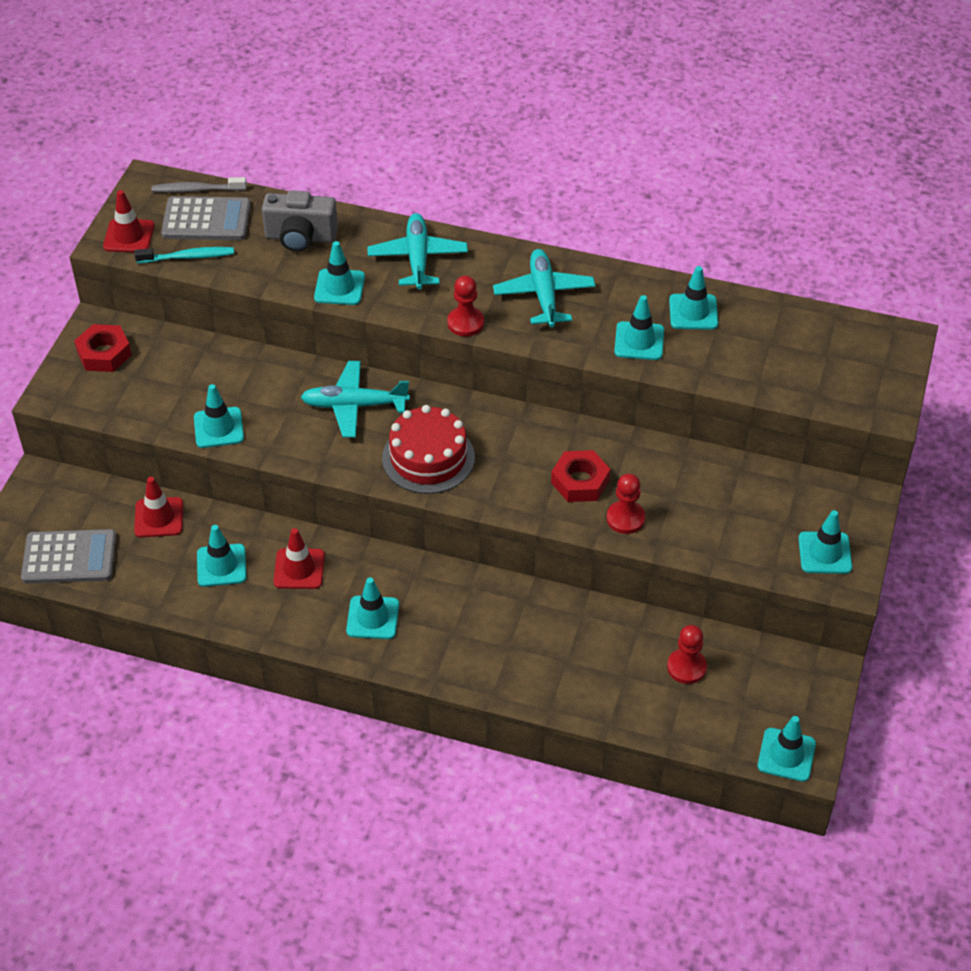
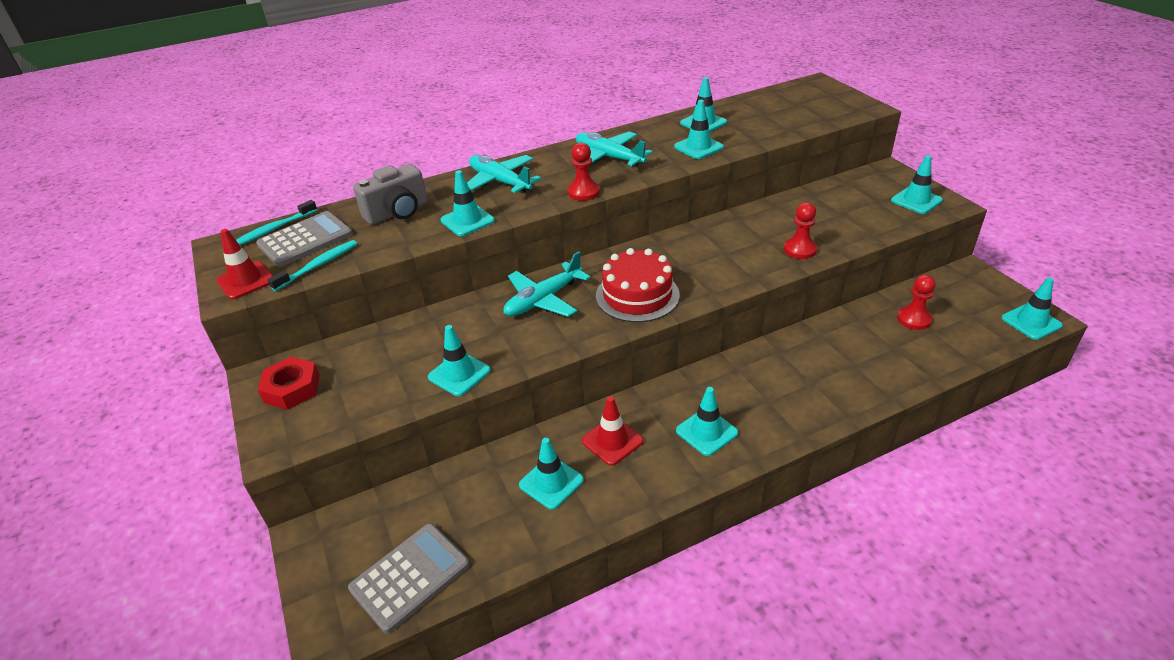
camera: 40 degrees left, 10 degrees down
red traffic cone [134,477,183,538] -> none
grey toothbrush [152,177,247,193] -> turquoise toothbrush [236,200,317,245]
red nut [551,450,610,502] -> none

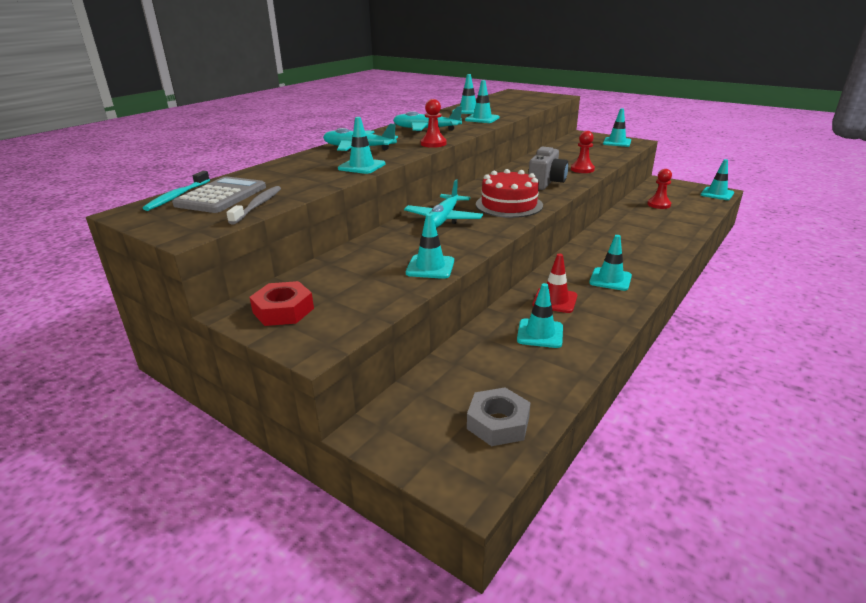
camera: 30 degrees left, 10 degrees down
red traffic cone [217,229,273,300] -> none
turquoise toothbrush [268,240,357,291] -> grey toothbrush [226,186,281,225]
grey calculator [348,523,470,634] -> grey nut [467,388,531,446]
grey camera [353,164,428,225] -> grey camera moved to [529,146,569,190]

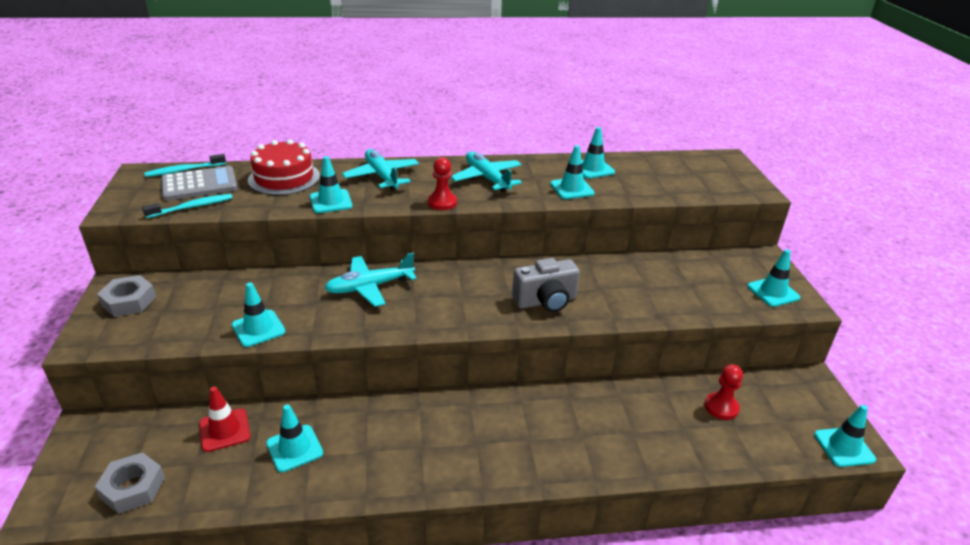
camera: 45 degrees right, 5 degrees up
grey toothbrush [226,186,281,225] -> turquoise toothbrush [142,194,233,218]
red nut [250,281,314,326] -> grey nut [97,275,156,317]
red cake [476,169,543,218] -> red cake moved to [248,139,320,195]
red traffic cone [532,253,577,313] -> red traffic cone moved to [199,386,250,452]
red pawn [571,131,595,173] -> none
turquoise traffic cone [589,235,632,291] -> none

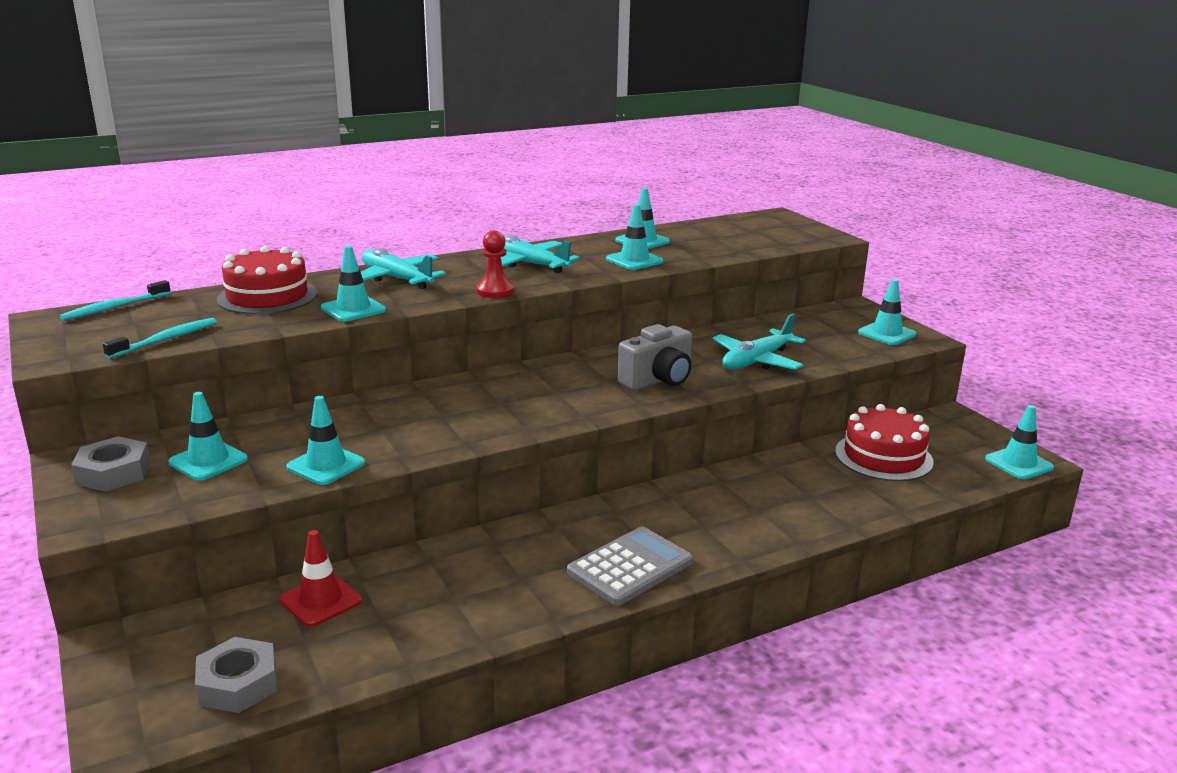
camera: 20 degrees left, 10 degrees down
grey calculator [161,166,237,201] -> grey calculator moved to [567,526,693,606]
turquoise traffic cone [266,404,323,472] -> turquoise traffic cone moved to [168,392,248,481]
turquoise plane [325,253,417,307] -> turquoise plane moved to [713,314,806,370]
red pawn [705,364,743,420] -> red cake [835,404,934,481]

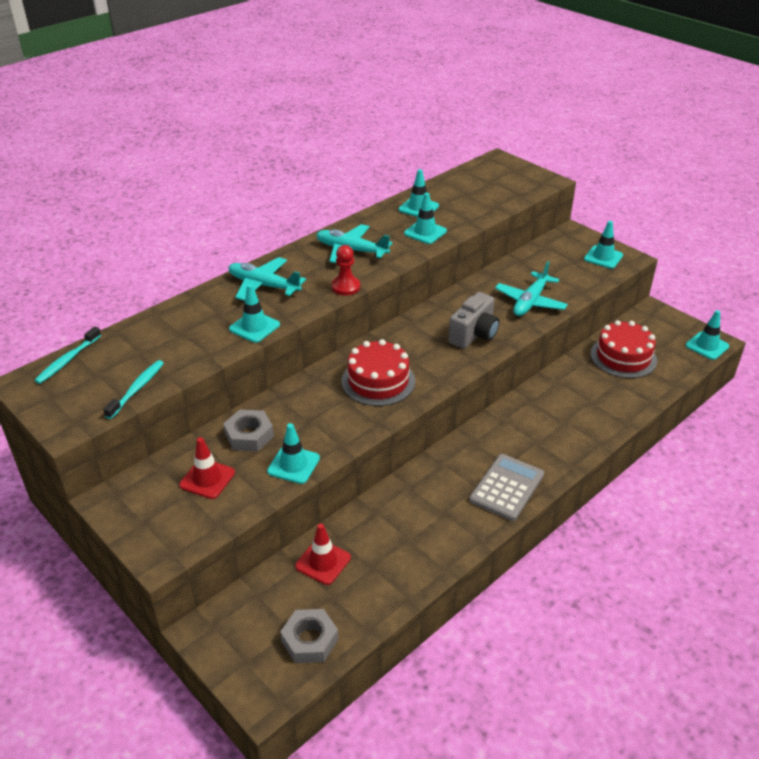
camera: 15 degrees left, 15 degrees up
grey nut [71,436,150,492] -> grey nut moved to [223,410,274,451]
turquoise traffic cone [168,392,248,481] -> red traffic cone [179,437,235,499]
red cake [217,246,317,314] -> red cake moved to [342,339,415,406]

